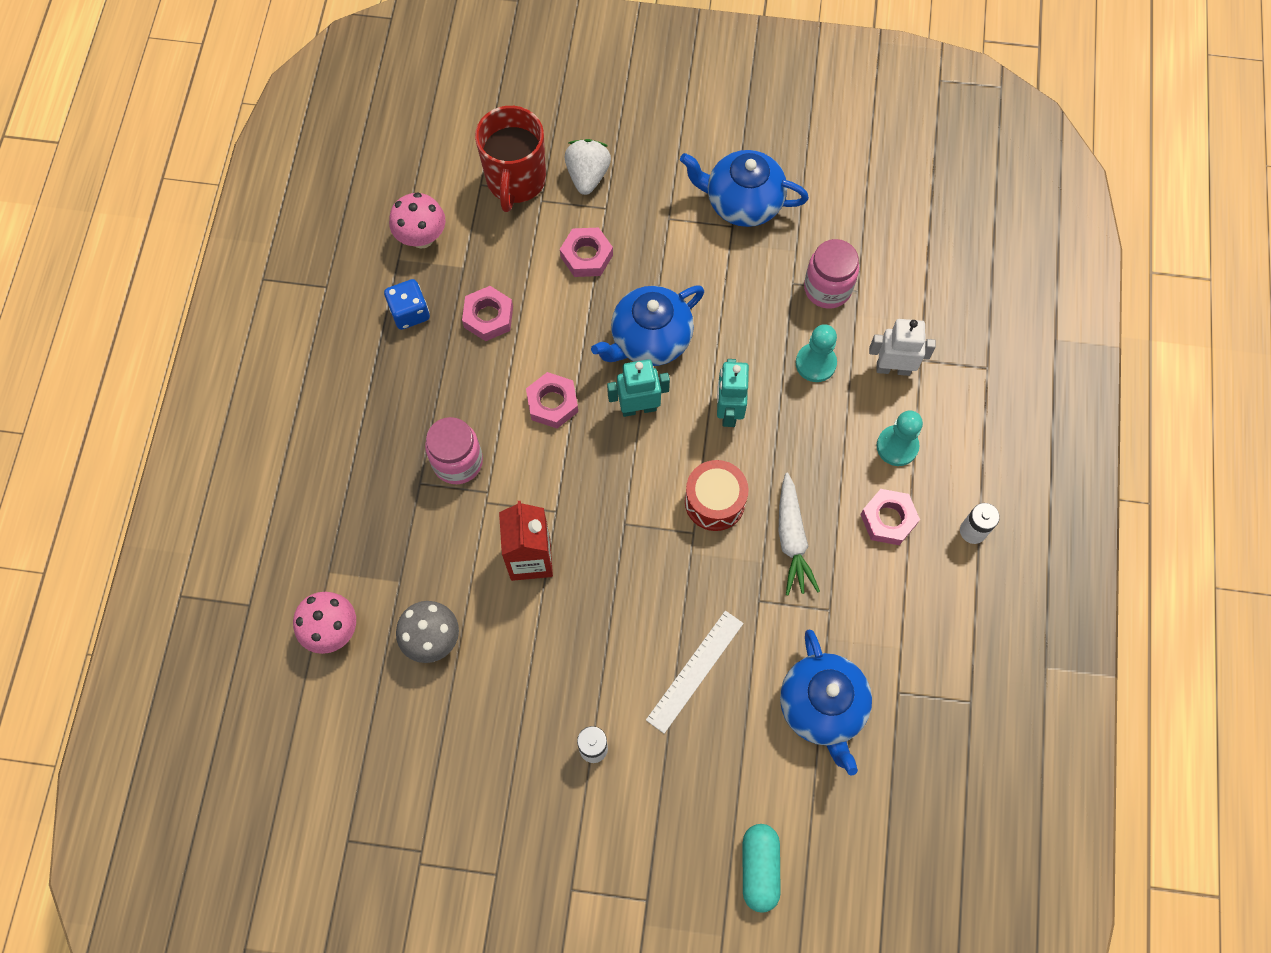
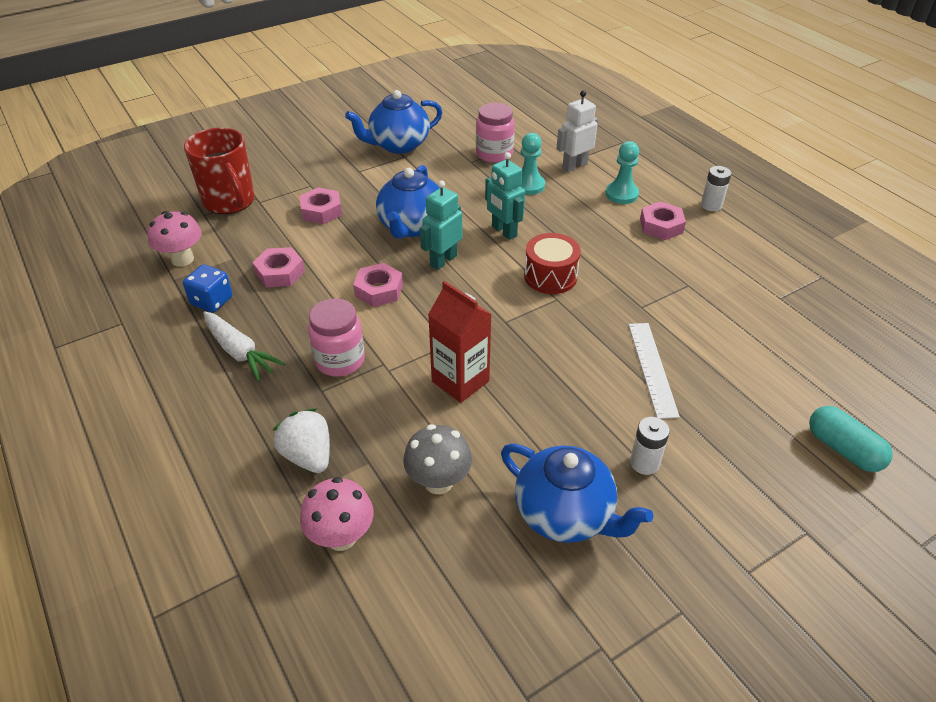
camera: 40 degrees left, 25 degrees down
white strawberry [565,139,611,195] -> white strawberry moved to [273,409,330,473]
white carrot [779,473,820,596] -> white carrot moved to [203,311,286,382]
blue teapot [780,630,872,776] -> blue teapot moved to [501,444,653,543]

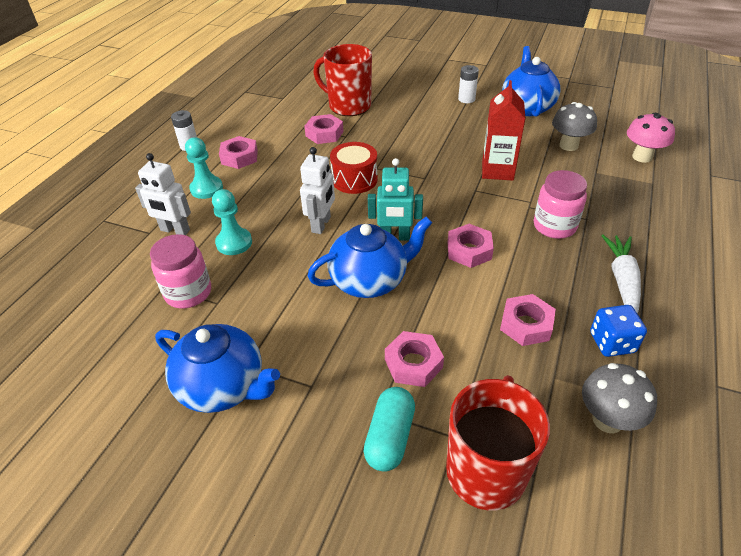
camera: 125 degrees left, 0 degrees up
pink mushroom [147,211,202,267] -> grey mushroom [582,363,657,433]
white strawberry [273,409,330,473] -> none
turquoise robot [485,152,525,240] -> white robot [300,147,335,234]
white ruler [628,323,680,419] -> none
turquoise capsule [809,406,893,472] -> turquoise capsule moved to [364,387,415,471]
none -> pink nut [304,114,344,144]
none -> red mug [313,44,372,116]

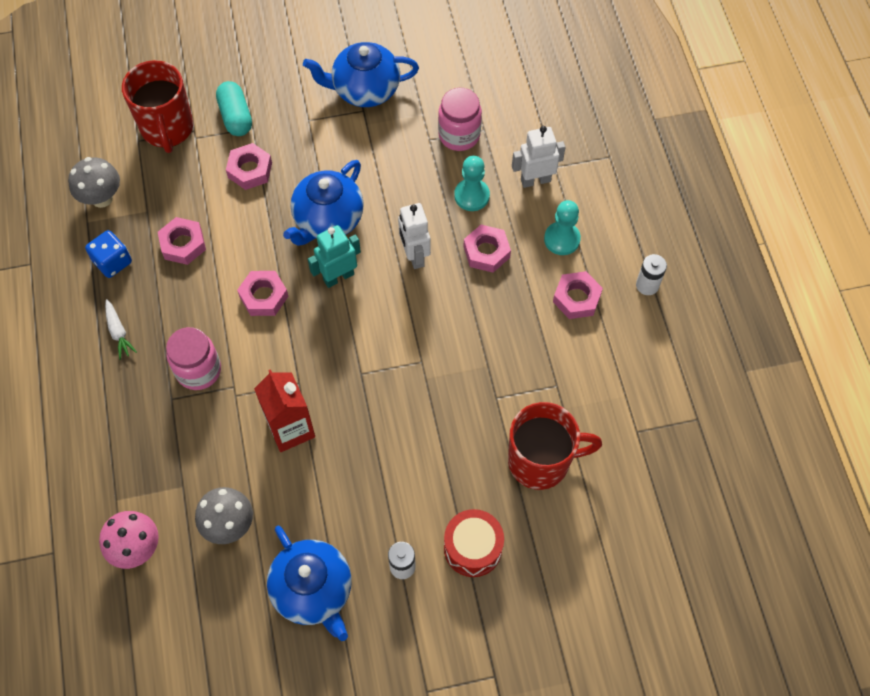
camera: 145 degrees right, 20 degrees up
pink nut [304,114,344,144] -> pink nut moved to [463,225,511,273]
red drum [330,142,378,194] -> red drum moved to [444,509,504,577]
white carrot [601,234,641,314] -> white carrot [105,299,137,360], size x0.63

